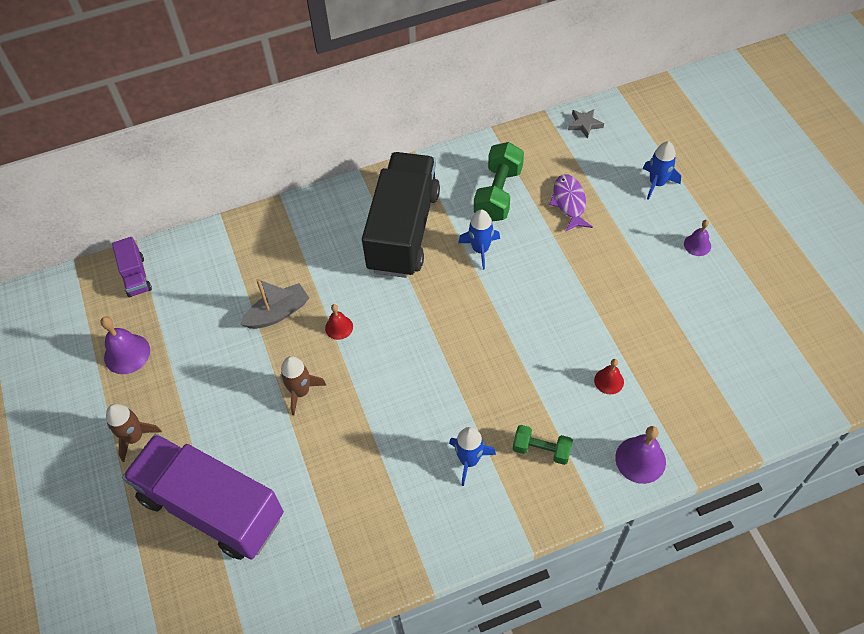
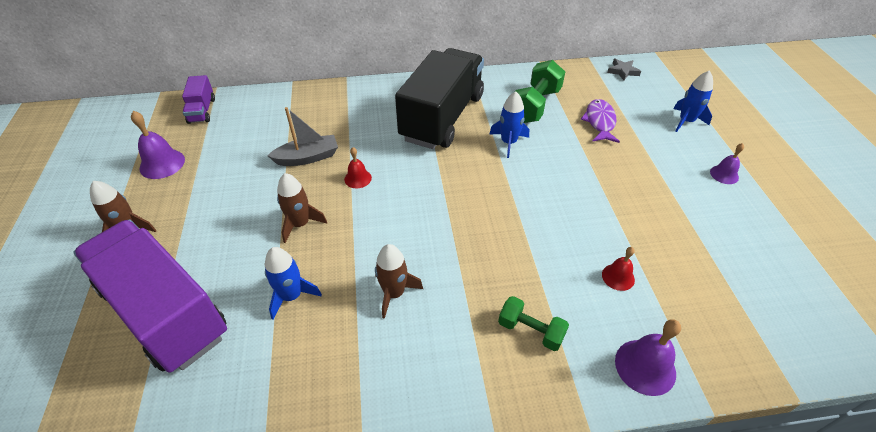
camera: 10 degrees right, 10 degrees down
blue rocket [449,427,496,486] -> blue rocket moved to [265,247,322,319]
none -> brown rocket [375,244,423,319]

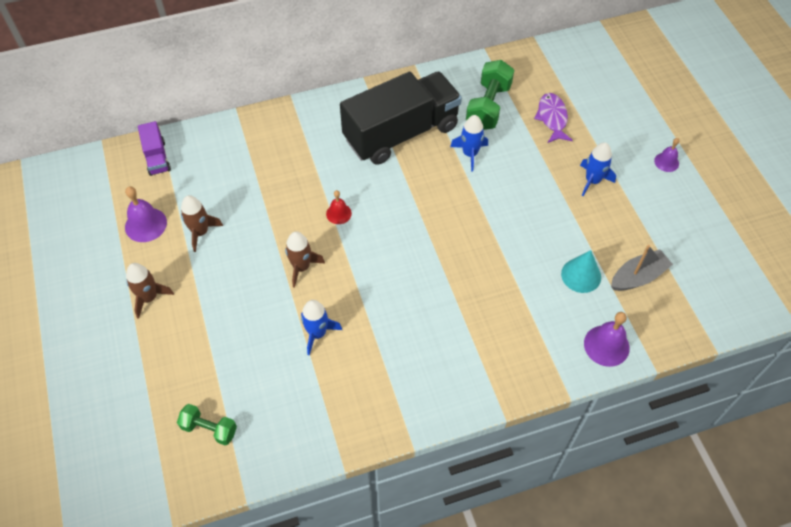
camera: 10 degrees left, 10 degrees up
purple truck [73,219,227,373] -> none
grey boat [268,107,338,166] -> grey boat moved to [611,245,673,291]
brown rocket [375,244,423,319] -> brown rocket moved to [181,195,223,252]
black truck [395,48,484,149] -> black truck turned 45 degrees clockwise [340,72,462,165]
green dumbbell [498,296,569,351] -> green dumbbell moved to [177,404,237,445]
red bell [602,247,635,291] -> turquoise cone [561,250,601,293]
grey star [607,58,641,81] -> none
blue rocket [673,70,713,132] -> blue rocket moved to [580,142,616,196]

